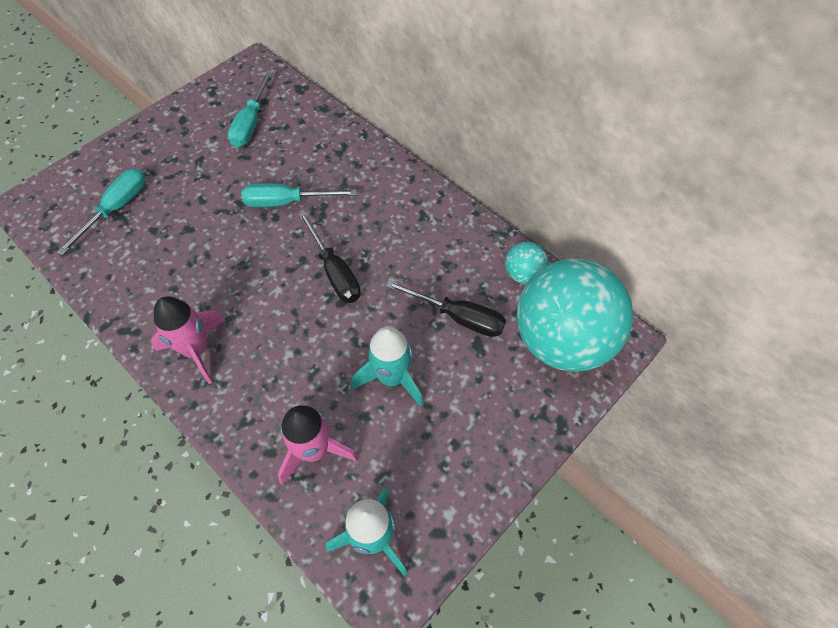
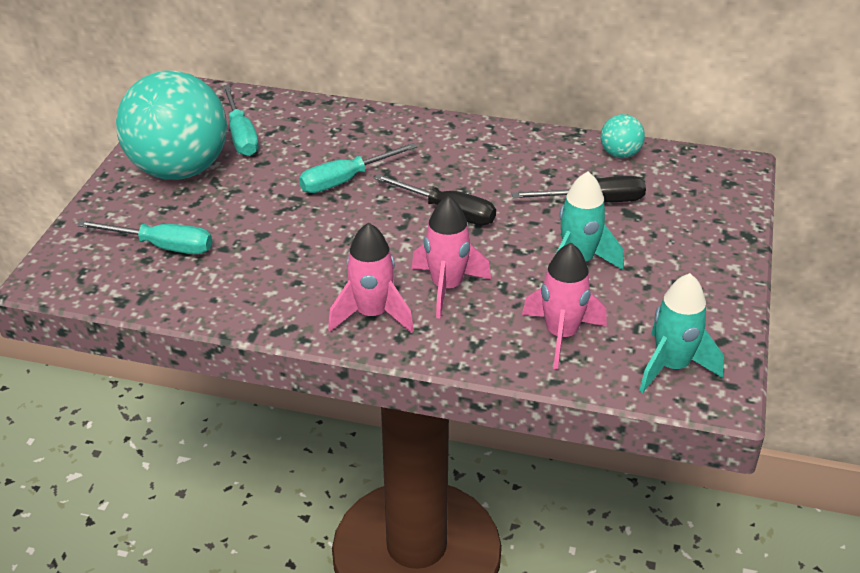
camera: 30 degrees left, 20 degrees down
turquoise screwdriver [57,169,146,255] -> turquoise screwdriver turned 105 degrees clockwise [77,220,212,254]
turquoise ball [516,259,633,372] -> turquoise ball moved to [116,70,227,180]
none -> pink rocket [411,196,491,319]

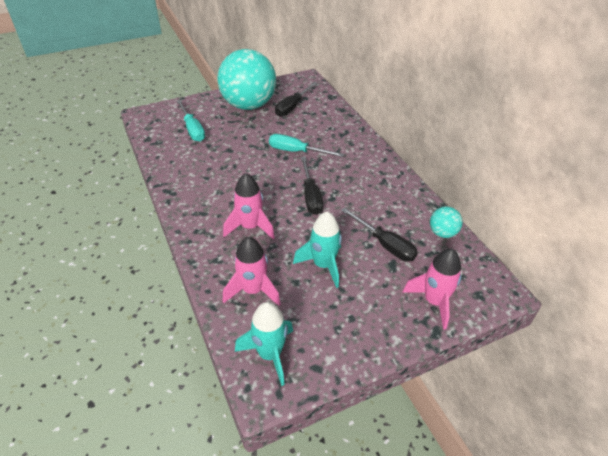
camera: 50 degrees right, 5 degrees up
turquoise screwdriver [222,86,259,156] -> black screwdriver [275,82,317,116]
pink rocket [328,223,414,333] -> pink rocket moved to [402,249,462,330]

